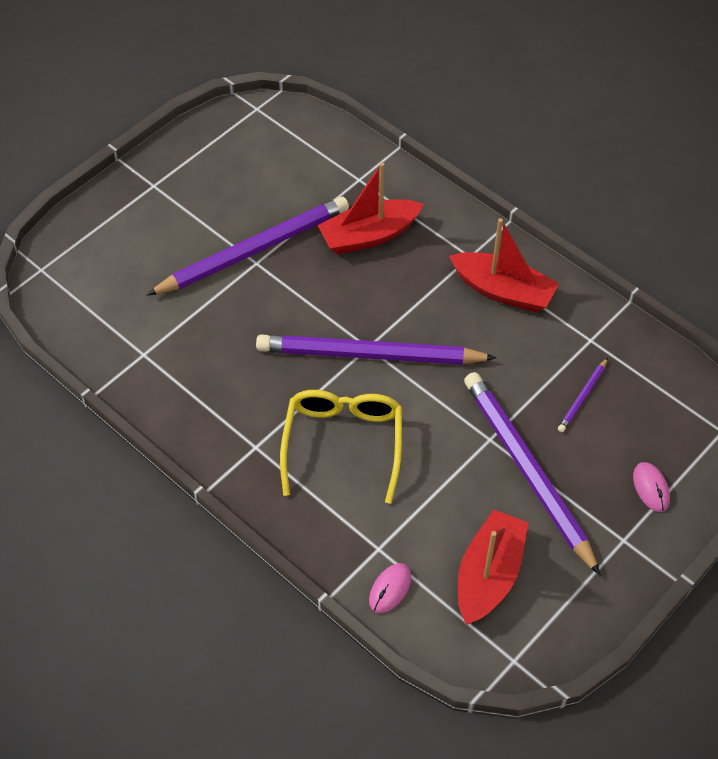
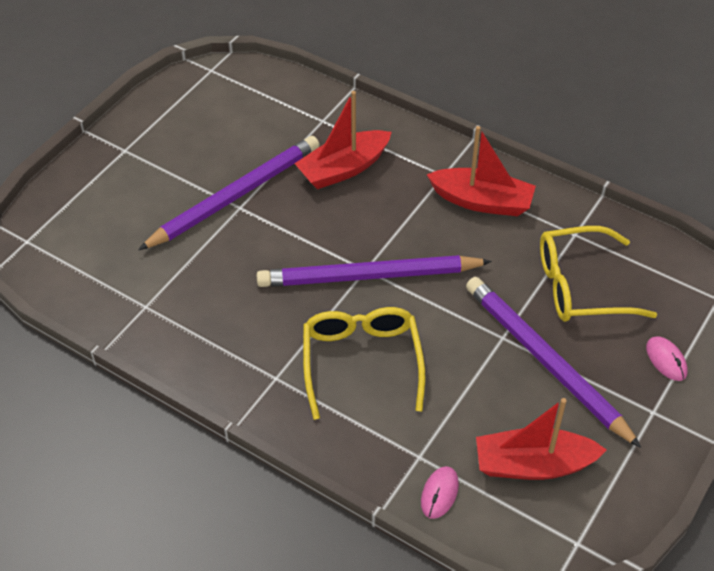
camera: 10 degrees left, 5 degrees down
red boat [458,509,529,625] -> red boat turned 105 degrees counterclockwise [476,398,607,480]
purple pencil [558,358,608,432] -> yellow glasses [540,226,657,322]

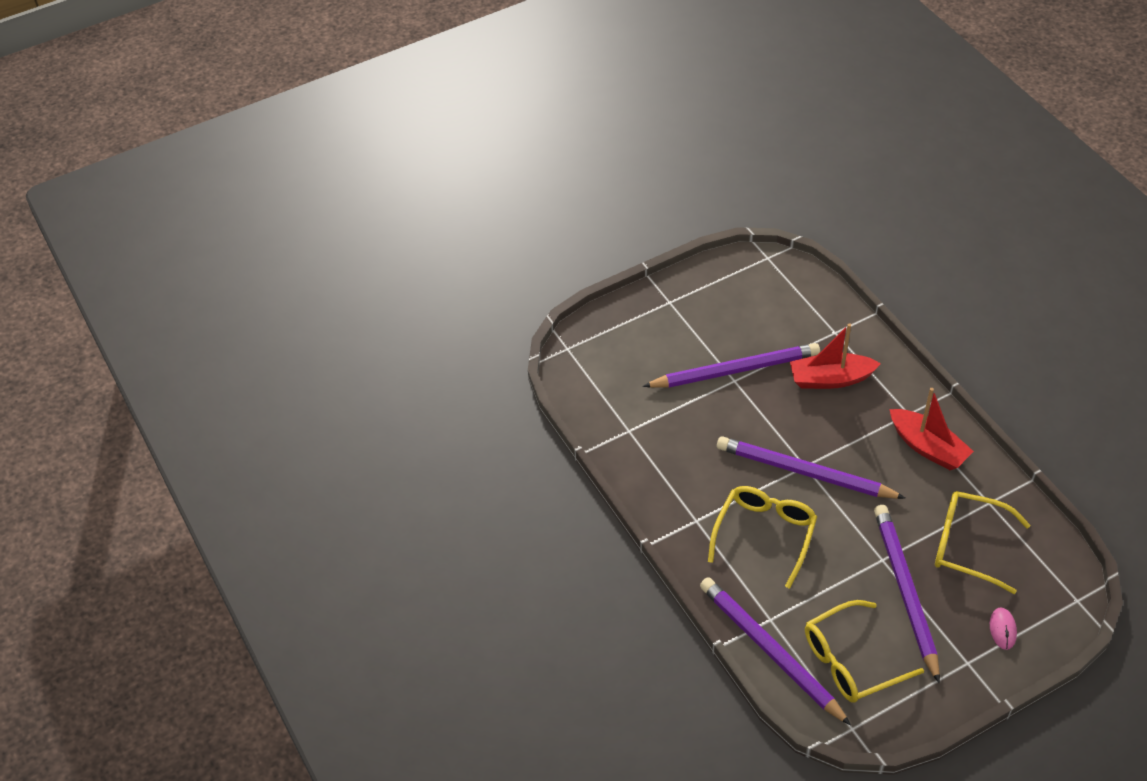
camera: 30 degrees right, 0 degrees up
pink mouse [421,466,459,519] -> purple pencil [700,577,851,726]
red boat [476,398,607,480] -> yellow glasses [805,600,924,703]

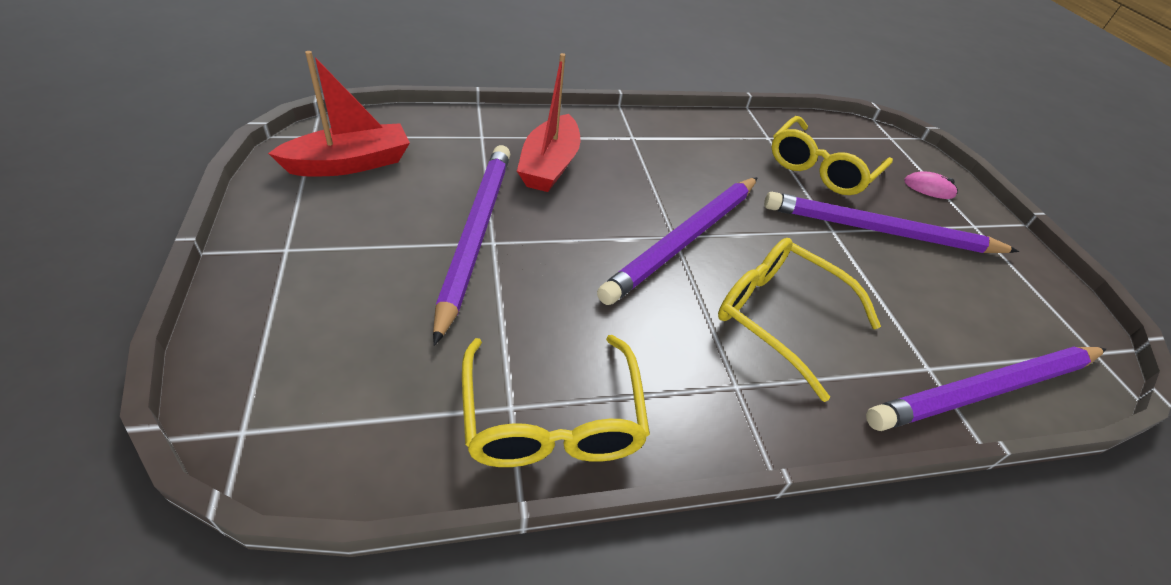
camera: 80 degrees left, 5 degrees down
yellow glasses [805,600,924,703] -> yellow glasses moved to [462,335,650,467]
red boat [890,388,974,470] -> red boat moved to [268,51,410,176]

